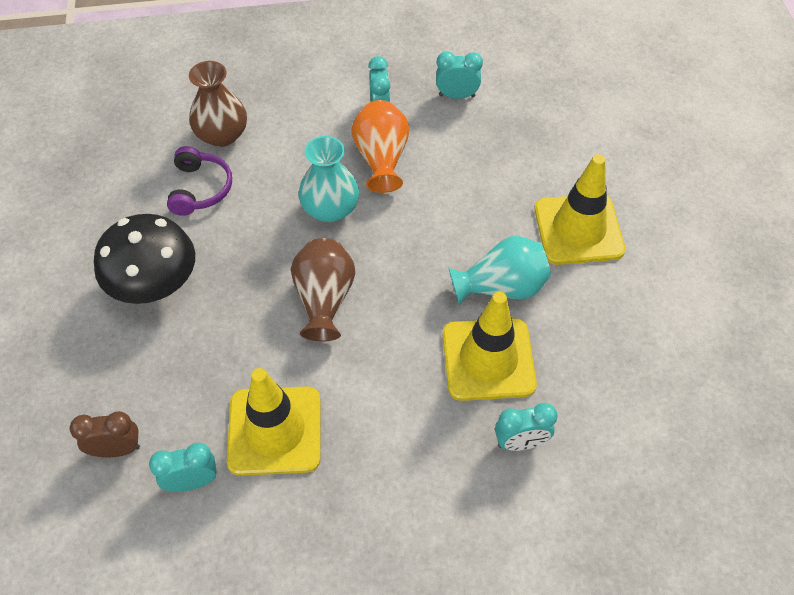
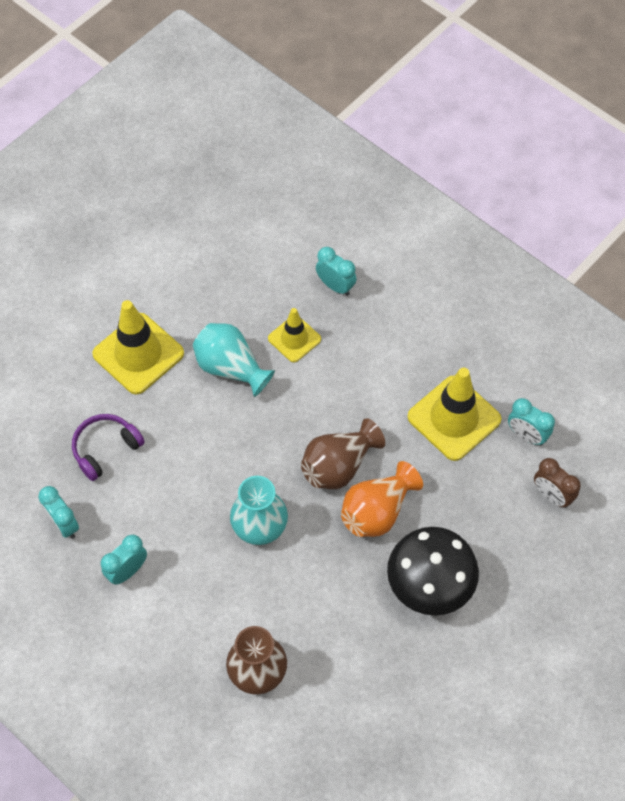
camera: 130 degrees left, 5 degrees up
purple headphones [167,146,232,216] -> purple headphones moved to [72,414,145,481]
orange vase [351,100,410,193] -> orange vase moved to [341,461,423,537]
yellow traffic cone [443,292,537,401] -> yellow traffic cone [268,308,321,362], size x0.59

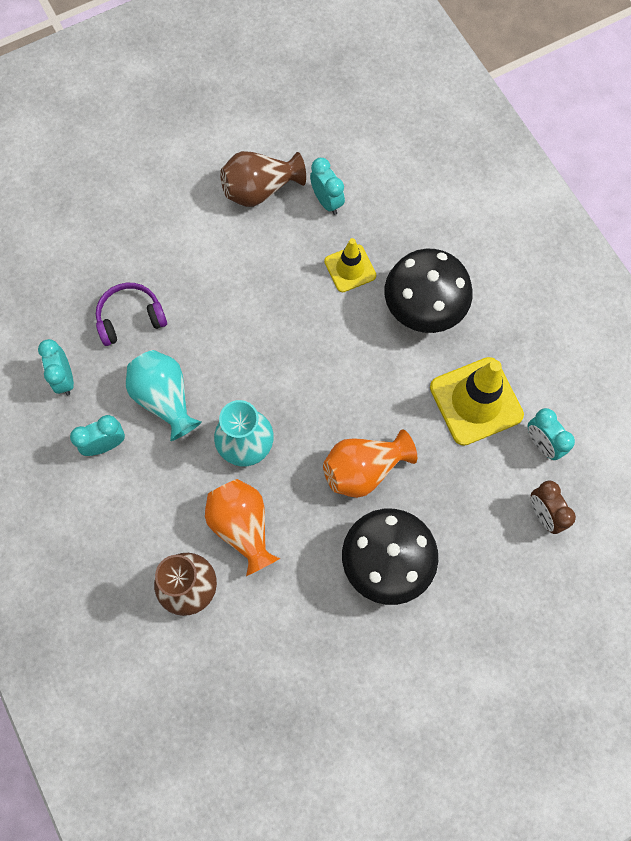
camera: 20 degrees right, 10 degrees up
yellow traffic cone [92,300,184,395] -> none
turquoise vase [193,323,275,397] -> turquoise vase moved to [126,350,202,441]
brown vase [301,418,385,489] -> brown vase moved to [220,151,306,207]
turquoise clock [316,247,357,296] -> turquoise clock moved to [310,158,345,215]
none -> orange vase [205,479,280,576]
none -> black mushroom [385,249,473,333]

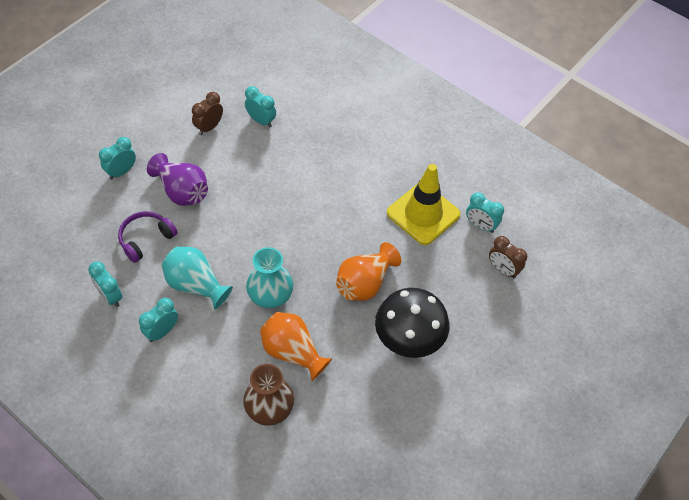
camera: 25 degrees left, 15 degrees down
brown vase [220,151,306,207] -> brown clock [192,92,223,135]
yellow traffic cone [324,238,376,292] -> none
black mushroom [385,249,473,333] -> none
none -> turquoise clock [99,137,136,179]
none -> purple vase [147,153,208,206]

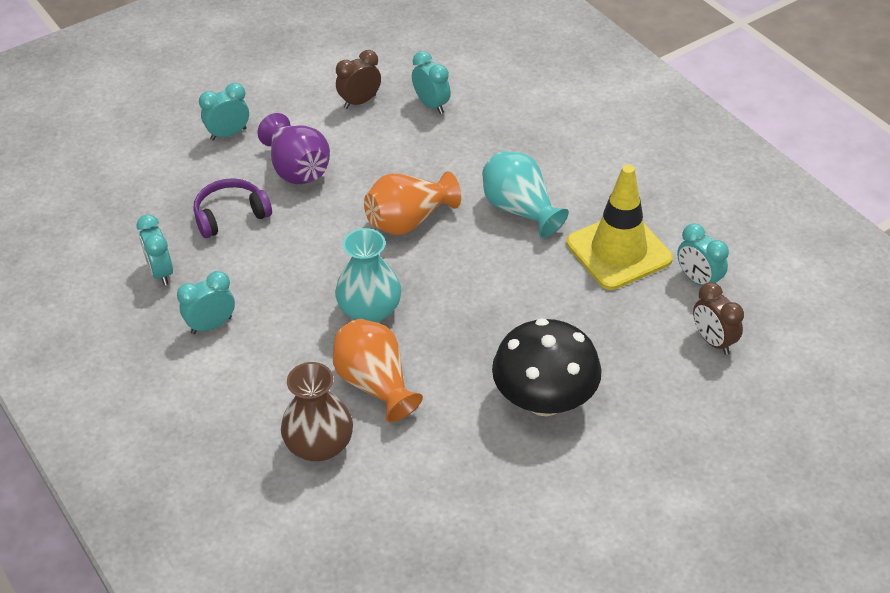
camera: 20 degrees right, 10 degrees down
turquoise vase [162,247,233,310] -> turquoise vase moved to [482,151,569,238]
orange vase [336,242,401,301] -> orange vase moved to [364,171,461,235]

